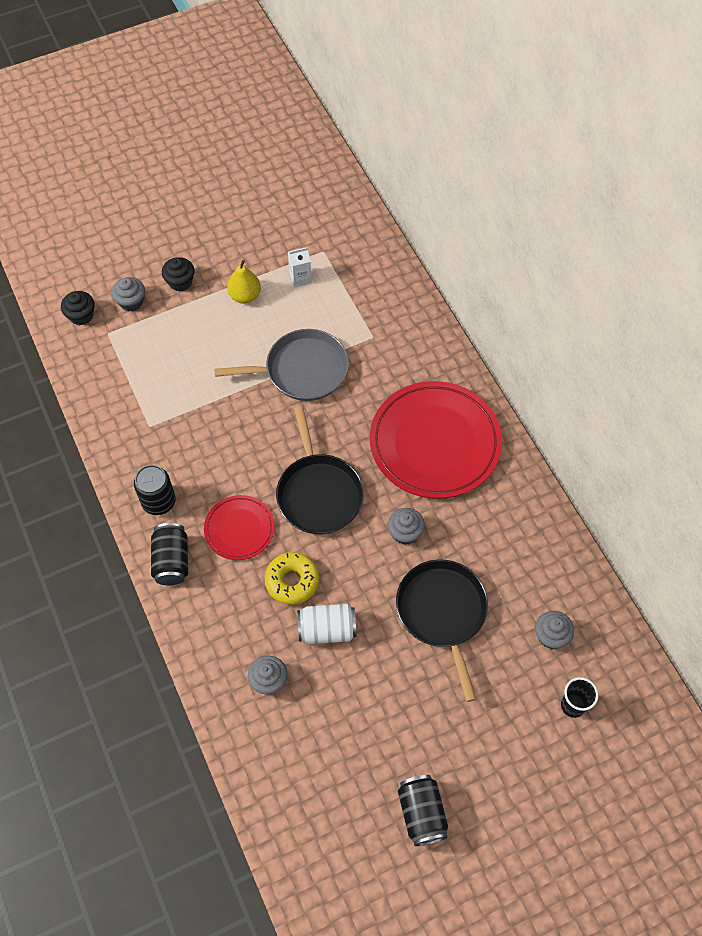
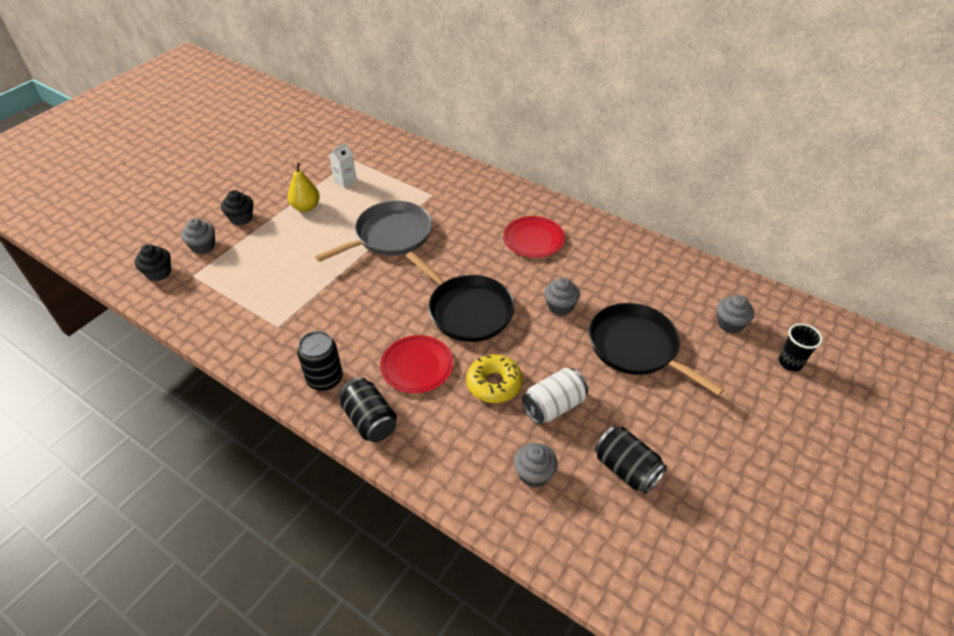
camera: 30 degrees left, 15 degrees down
red plate [370,381,502,499] -> red plate [503,216,565,258], size x0.52
black can [398,775,448,846] -> black can moved to [595,426,667,494]

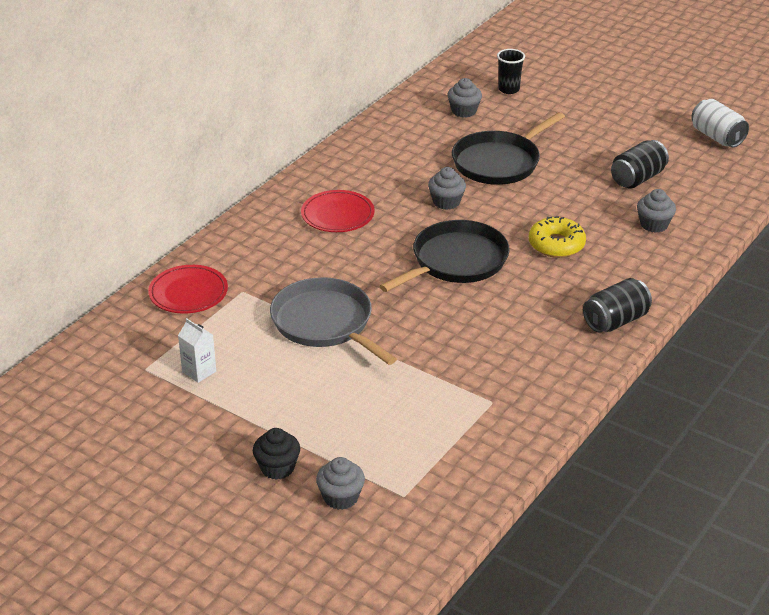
camera: 90 degrees left, 10 degrees down
black cupcake [135,244,171,281] -> none
yellow pear [288,163,320,212] -> none
black can [297,331,343,391] -> none
red plate [380,335,453,393] -> red plate moved to [148,265,228,313]
white can [522,368,588,424] -> white can moved to [691,99,749,147]

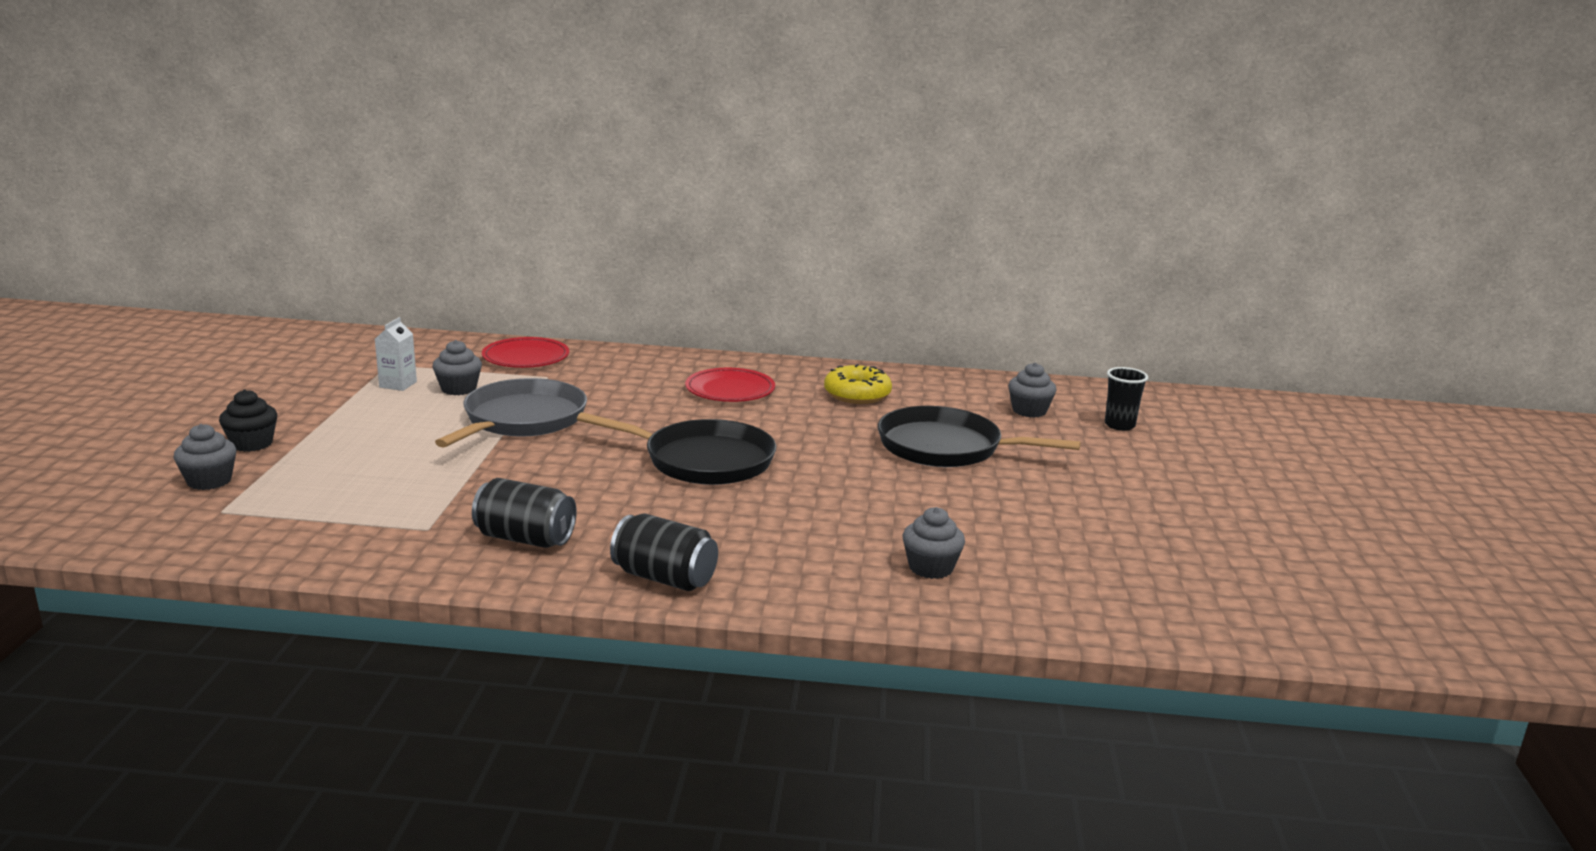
camera: 60 degrees right, 15 degrees down
grey cupcake [428,167,466,210] -> grey cupcake moved to [432,340,482,395]
yellow donut [529,216,586,258] -> yellow donut moved to [824,364,892,404]
black can [611,140,669,188] -> black can moved to [472,478,577,548]
white can [691,99,749,147] -> none

